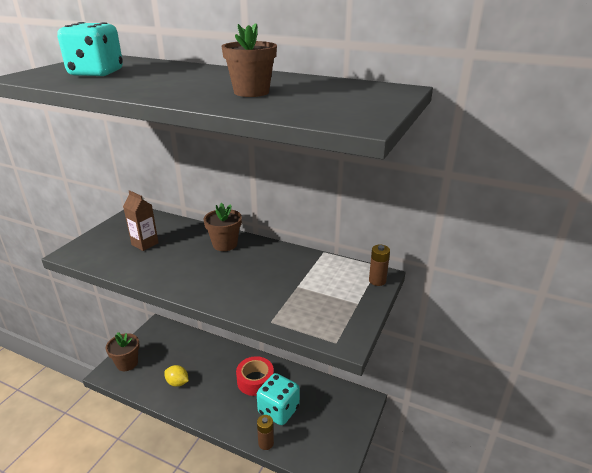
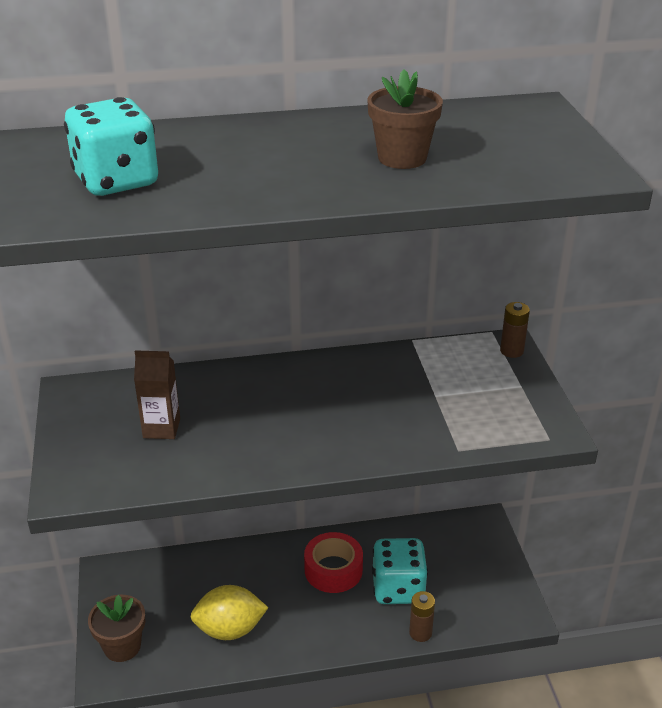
camera: 35 degrees left, 5 degrees up
yellow lemon [164,365,189,387] -> yellow lemon [190,585,268,640], size x1.58
brown flower pot [203,203,242,251] -> none

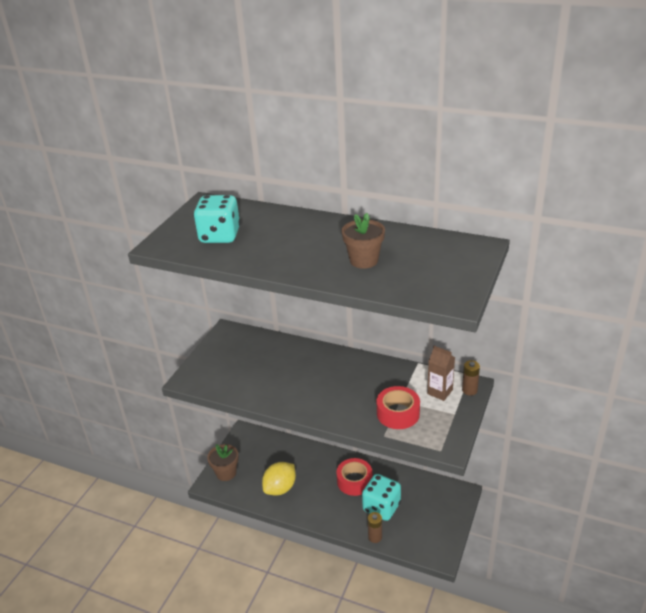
camera: 35 degrees right, 0 degrees up
brown carton [134,350,180,439] -> brown carton moved to [427,346,455,401]
yellow lemon [190,585,268,640] -> yellow lemon turned 75 degrees counterclockwise [262,462,296,496]
none -> red tape [377,386,420,429]

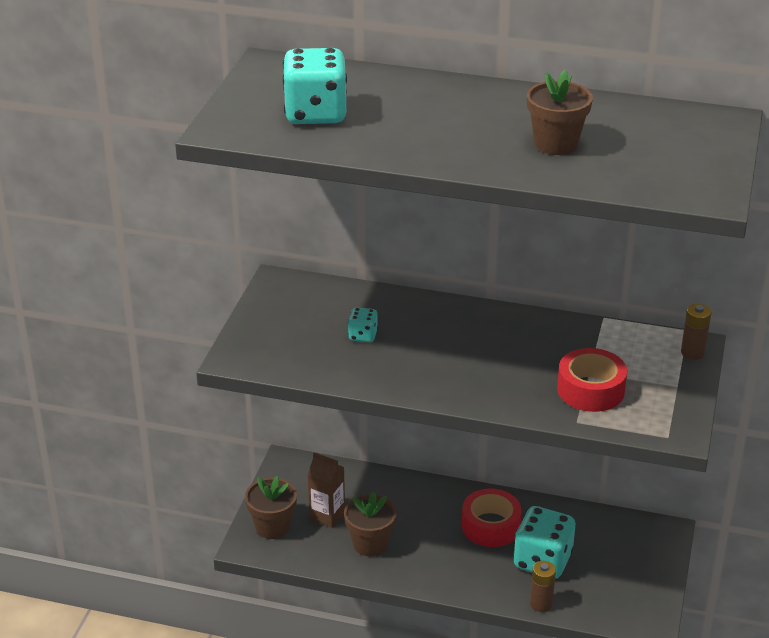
camera: 10 degrees left, 0 degrees up
yellow lemon [262,462,296,496] -> brown flower pot [344,492,397,557]
brown carton [427,346,455,401] -> brown carton moved to [307,452,345,528]
none -> turquoise dice [348,307,378,342]

